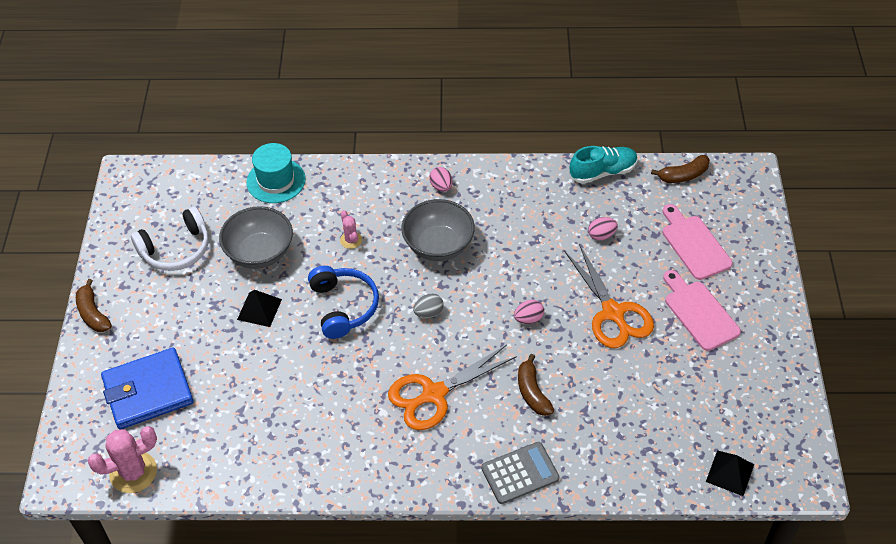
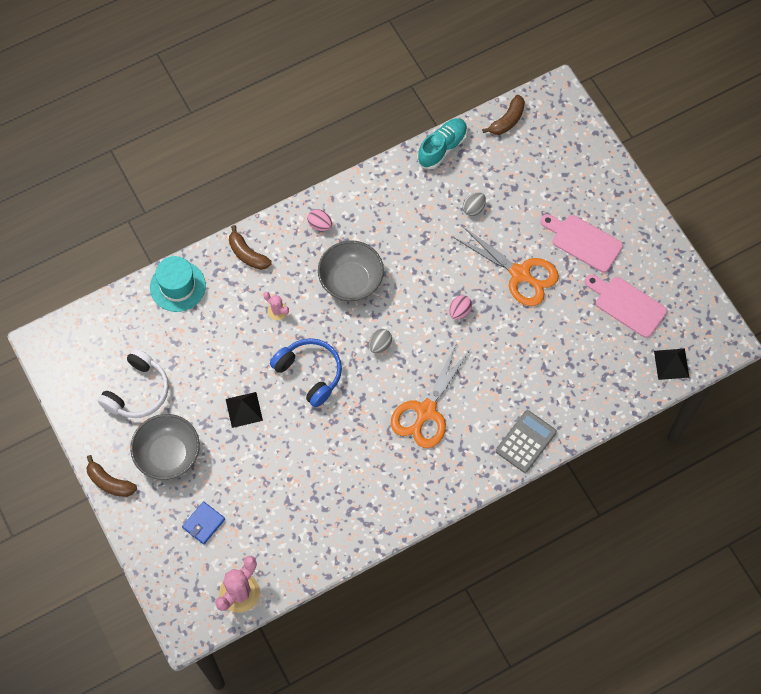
camera: 30 degrees left, 15 degrees up
blue wallet [101,347,194,429] -> blue wallet [182,501,225,544], size x0.50
grey bowl [219,206,293,269] -> grey bowl moved to [130,414,200,480]
brown banana [518,354,554,416] -> brown banana moved to [229,225,272,270]
pink egg [588,217,618,241] -> grey egg [463,192,486,216]
pink cutting board [663,204,733,280] -> pink cutting board moved to [585,274,667,338]

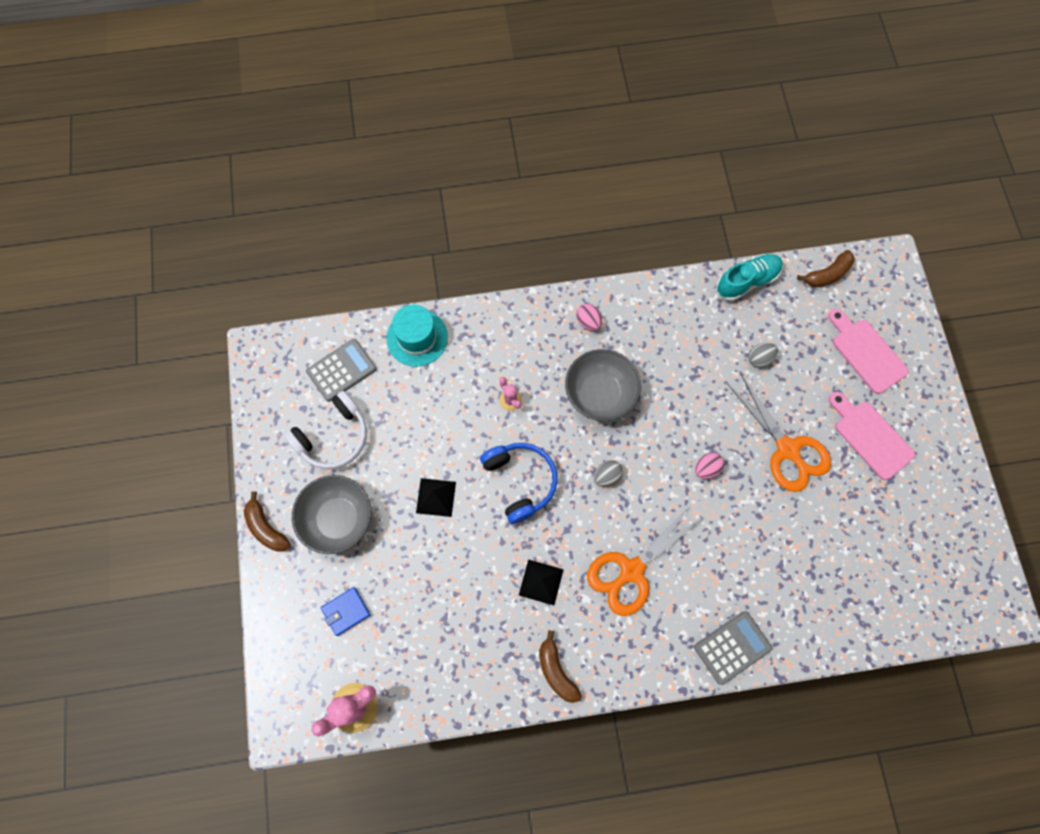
camera: 20 degrees right, 5 degrees up
brown banana [229,225,272,270] -> brown banana moved to [539,630,582,703]
pink cutting board [585,274,667,338] -> pink cutting board moved to [828,309,909,394]
black pyramid [654,349,689,380] -> black pyramid moved to [519,559,564,605]
none -> grey calculator [306,339,377,402]

